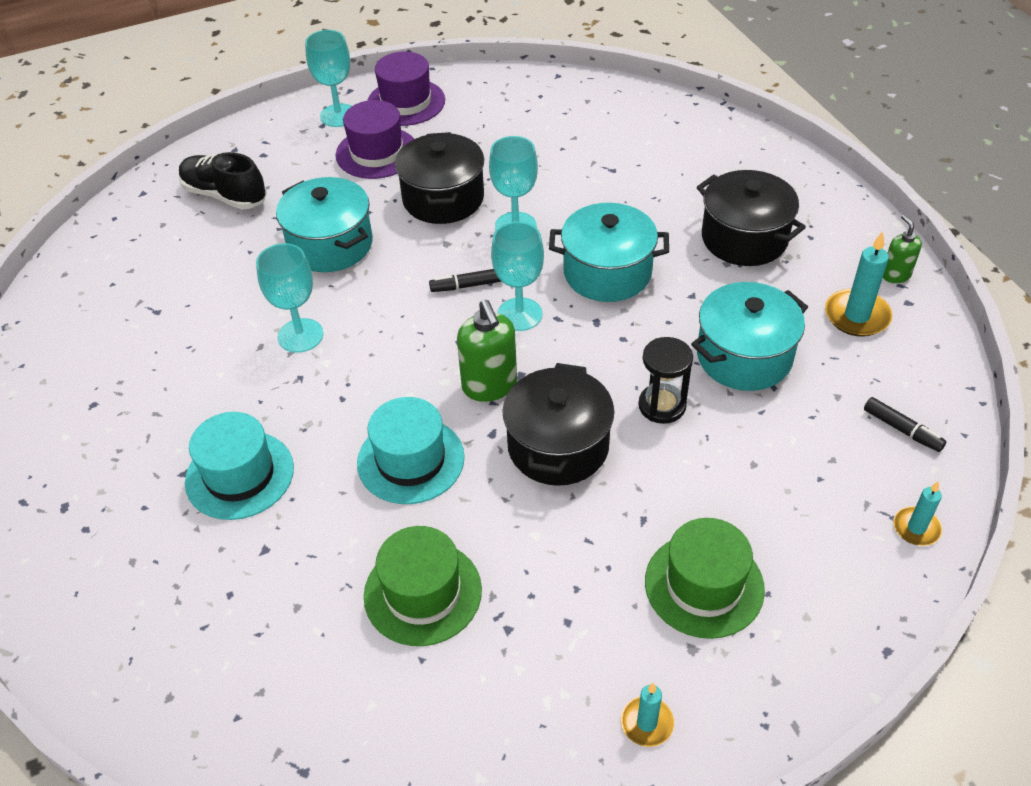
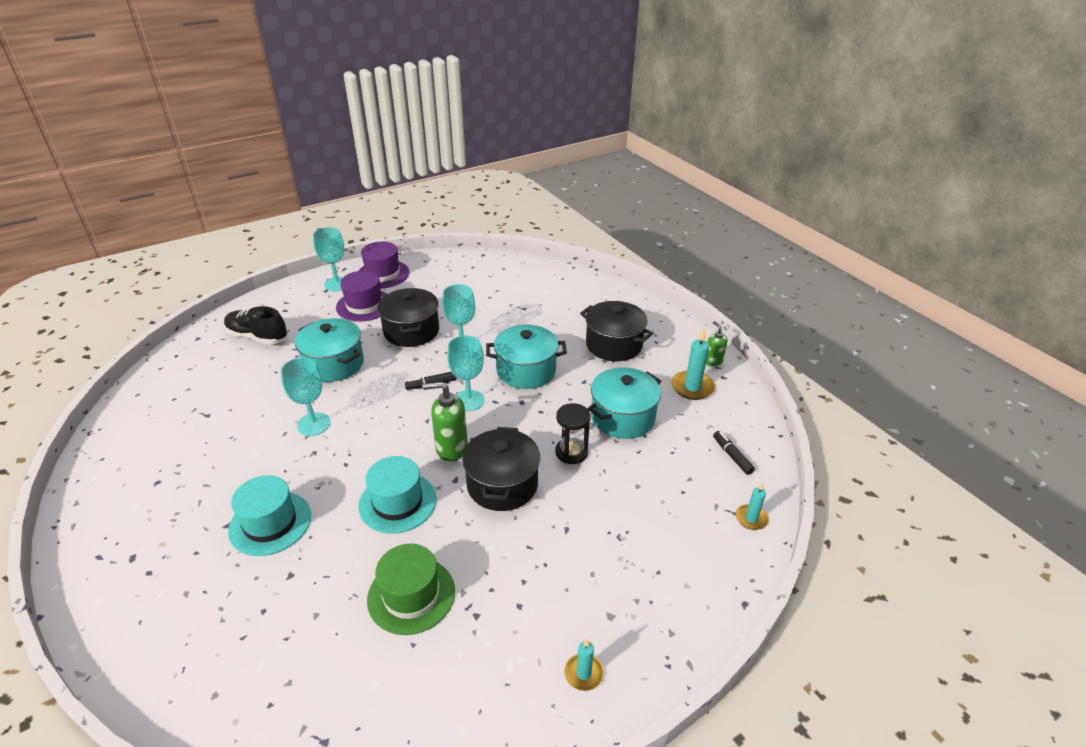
camera: 10 degrees left, 10 degrees down
green soap dispenser [457,300,517,402] -> green soap dispenser turned 120 degrees clockwise [423,382,468,461]
green hat [645,518,765,639] -> none
black marker [864,397,947,452] -> black marker turned 150 degrees counterclockwise [713,431,755,475]

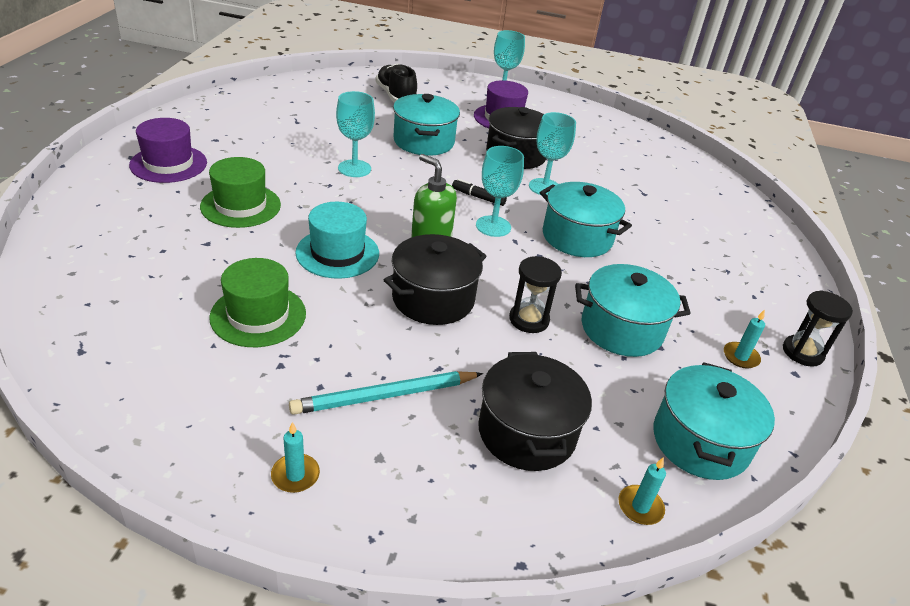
camera: 40 degrees right, 0 degrees up
turquoise hat [228,475,311,556] -> green hat [200,157,281,228]
purple hat [358,242,410,288] -> purple hat moved to [129,118,207,183]
black pot [580,301,653,361] -> black pot moved to [478,352,592,471]
turquoise candle [671,328,715,400] -> turquoise candle [724,310,765,369], size x0.61
green soap dispenser [706,321,728,366] -> black hourglass [783,290,853,367]
black marker [713,431,755,475] -> turquoise pot [653,362,775,480]
none -> turquoise pencil [289,371,483,415]

